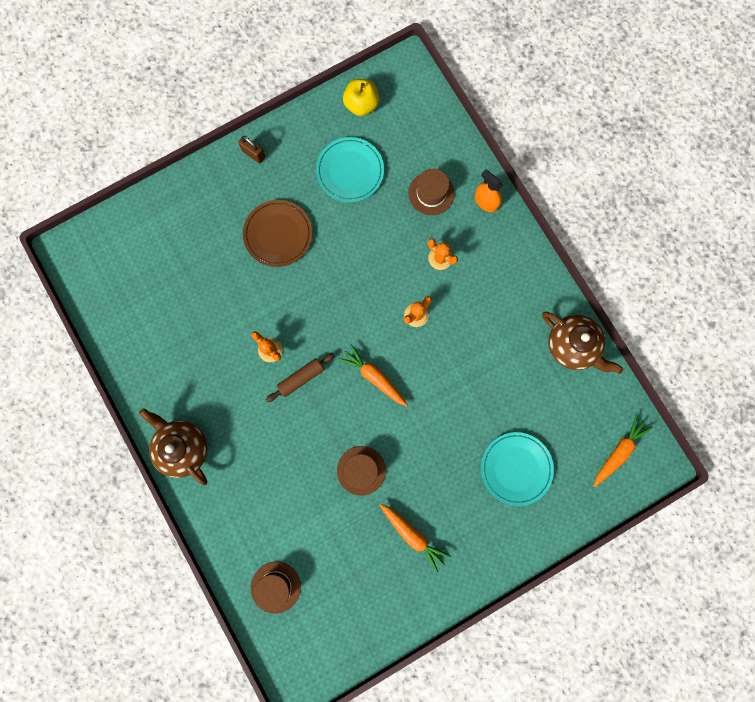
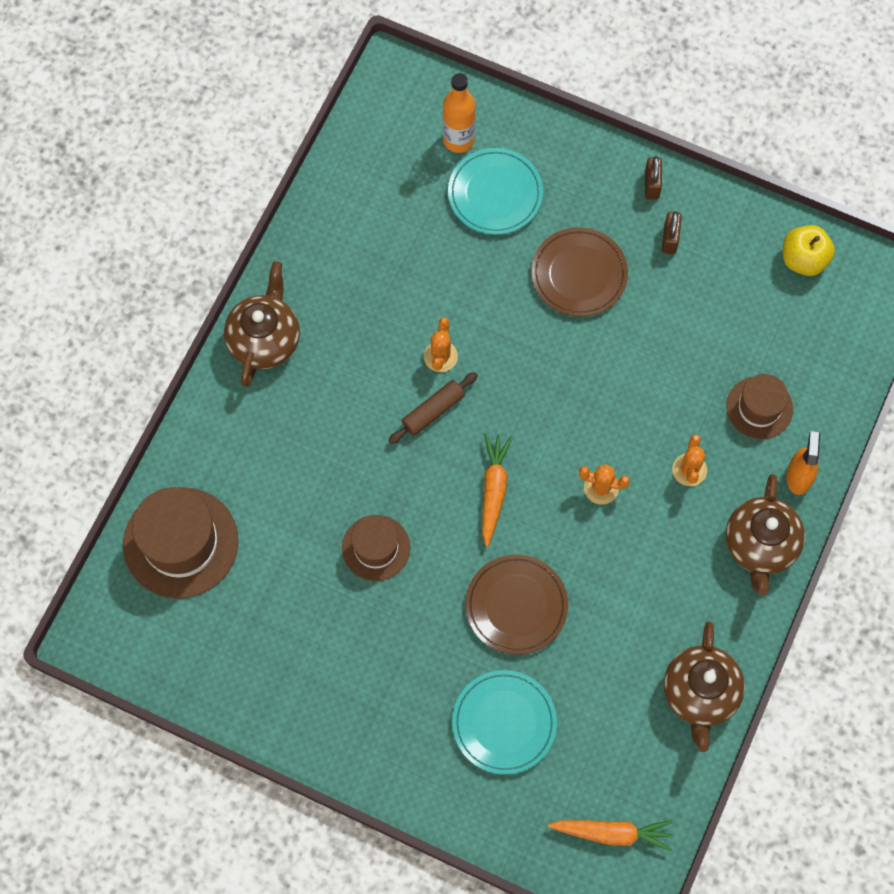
camera: 55 degrees right, 10 degrees down
brown hat [251,562,301,614] -> brown hat [123,487,238,599], size x1.68
brown rolling pin [266,353,335,402] -> brown rolling pin turned 60 degrees counterclockwise [388,372,478,444]
turquoise plate [316,137,384,202] -> turquoise plate moved to [448,148,543,235]
orange carrot [380,504,451,572] -> none
none -> orange bottle [443,73,476,153]
none -> brown plate [465,554,568,655]
none -> brown padlock [662,211,682,254]
none -> brown teapot [726,474,805,596]

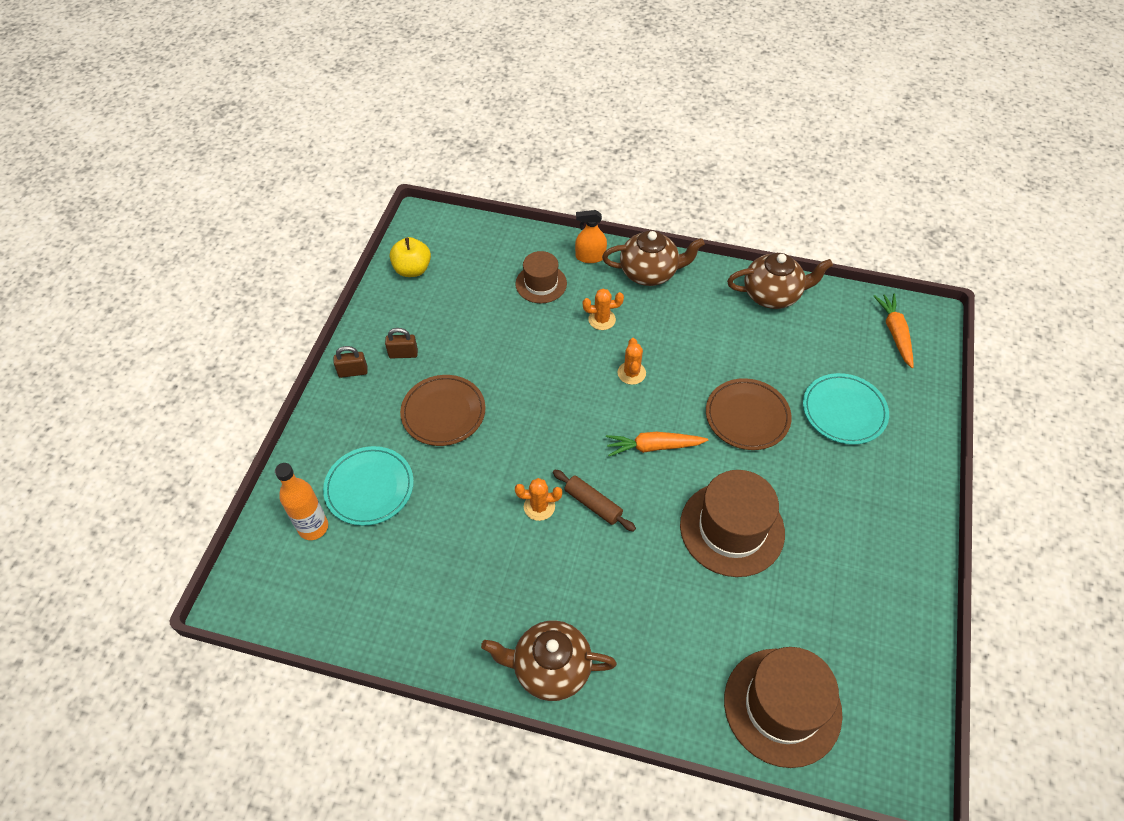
camera: 100 degrees left, 15 degrees down
brown hat [342,515,410,581] -> brown hat [680,470,785,577], size x1.68

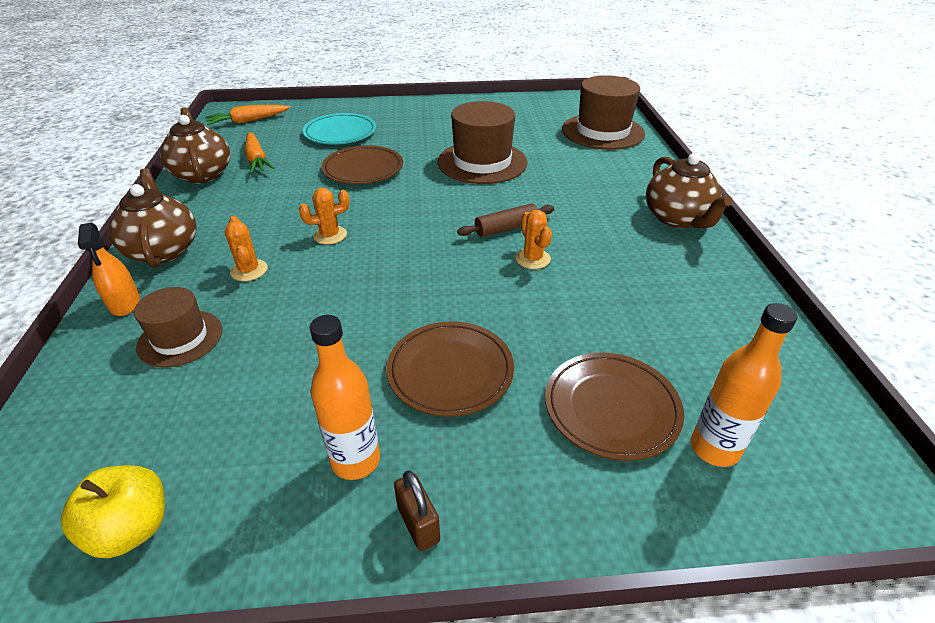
camera: 110 degrees left, 15 degrees down
turquoise plate [323,446,414,526] -> brown plate [545,352,684,461]
brown padlock [385,328,418,358] -> orange bottle [310,315,380,480]
brown rolling pin [553,470,636,532] -> brown rolling pin turned 45 degrees clockwise [457,203,554,237]
orange carrot [606,432,708,456] -> orange carrot moved to [245,132,275,174]

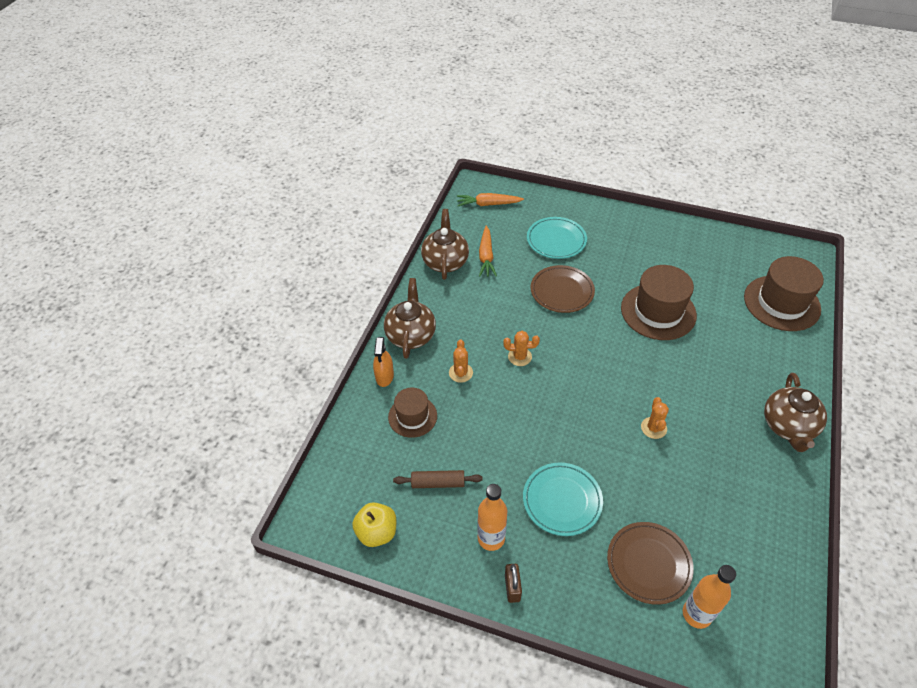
camera: 25 degrees right, 10 degrees up
brown plate [386,322,514,417] -> turquoise plate [523,463,603,536]
brown rolling pin [457,203,554,237] -> brown rolling pin moved to [393,470,483,488]

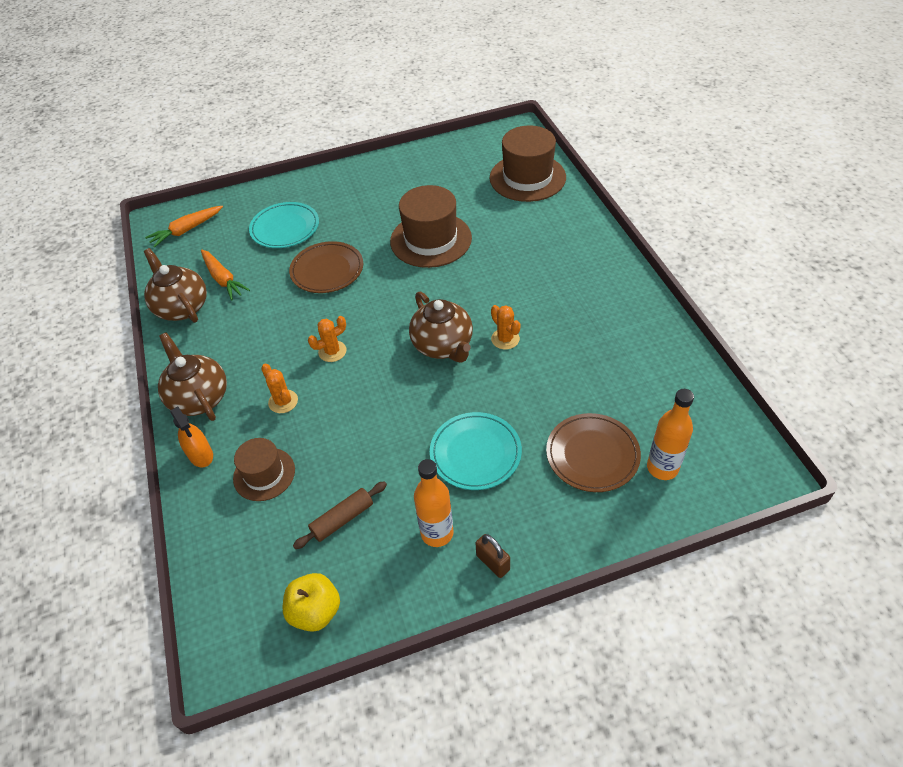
camera: 35 degrees left, 0 degrees up
brown teapot [764,373,827,452] -> brown teapot moved to [409,292,473,363]

